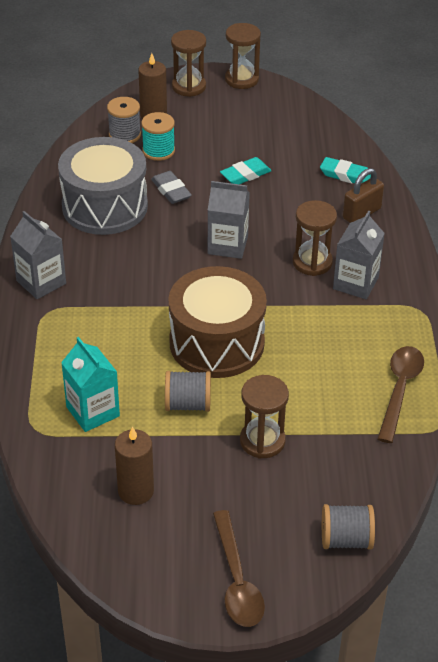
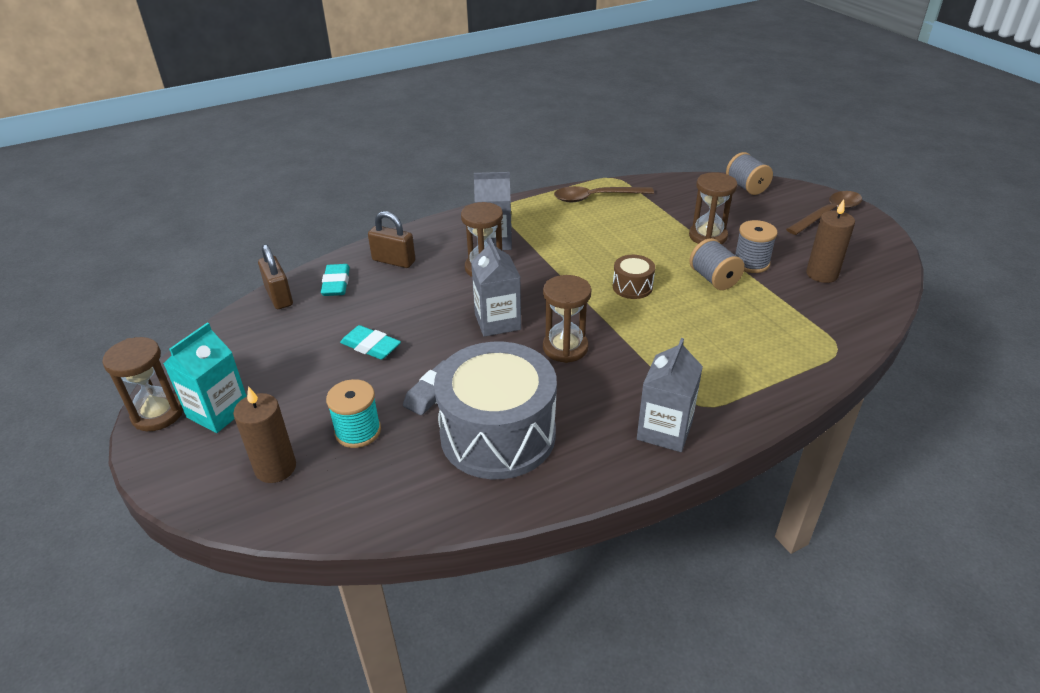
camera: 115 degrees left, 5 degrees down
turquoise carton [61,337,120,432] -> turquoise carton moved to [163,323,247,433]
grey spool [107,97,141,143] -> grey spool moved to [735,220,778,273]
brown drum [168,266,267,378] -> brown drum [613,255,655,299], size x0.43
brown hourglass [171,30,206,97] -> brown hourglass moved to [543,275,591,363]
none -> brown padlock [258,244,293,309]

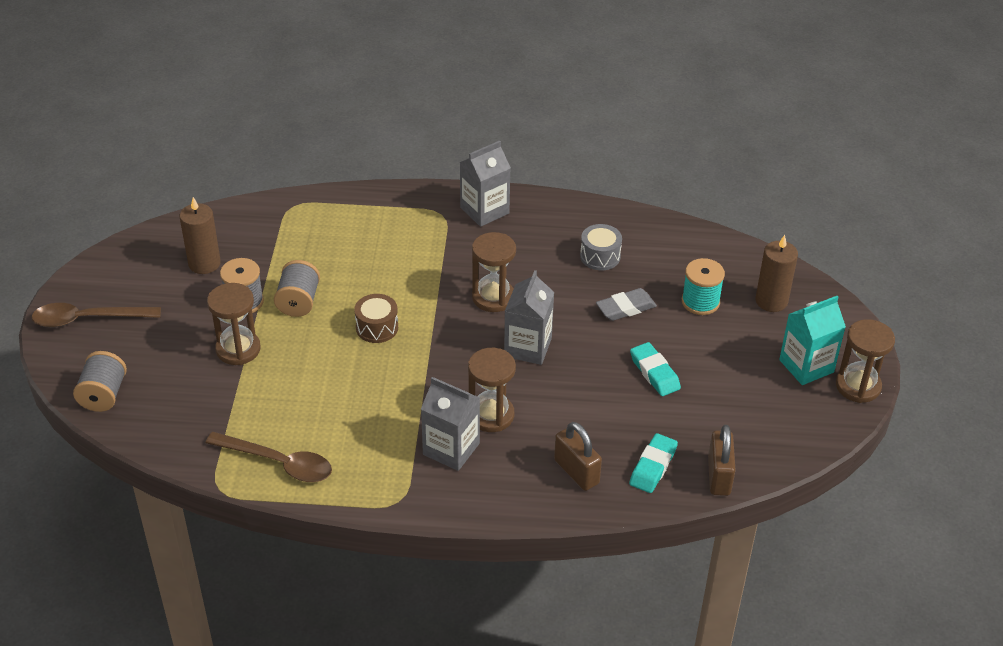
camera: 150 degrees left, 5 degrees up
grey drum [434,342,557,479] -> grey drum [580,224,622,270], size x0.43

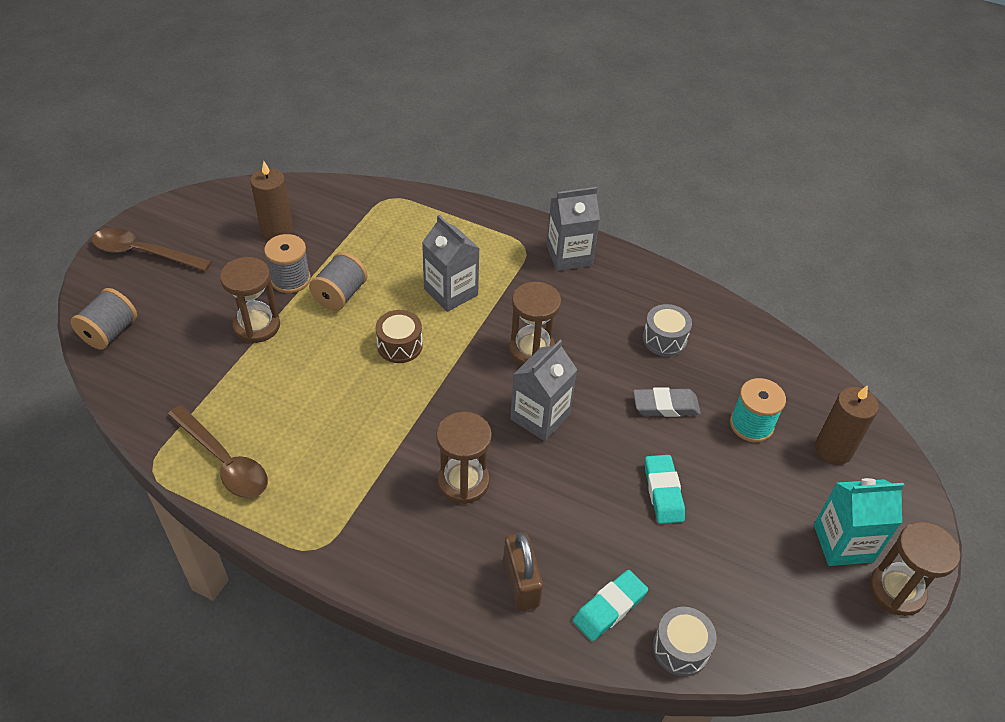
camera: 20 degrees right, 5 degrees up
grey carton [421,377,480,471] -> grey carton moved to [422,215,480,312]
brown padlock [708,425,736,496] -> grey drum [653,607,717,676]

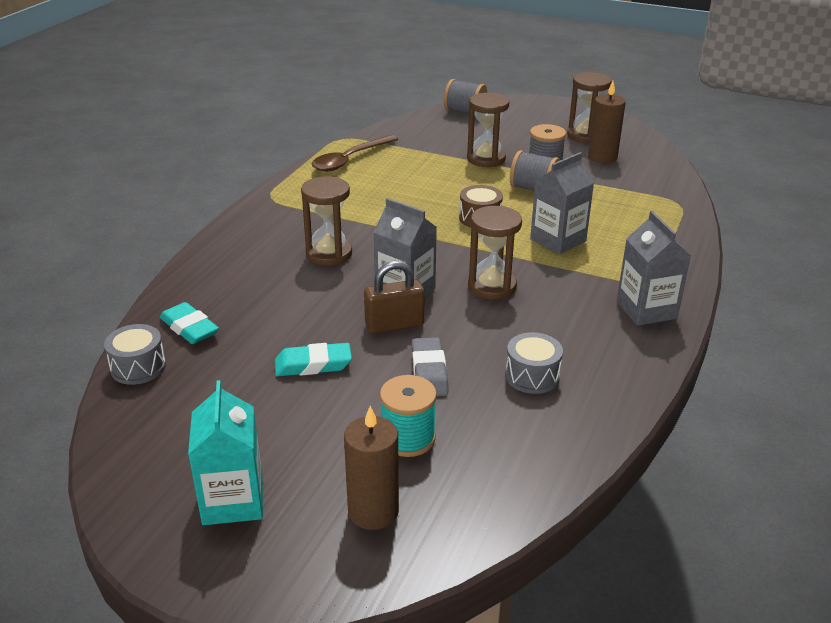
camera: 90 degrees right, 15 degrees down
brown spoon [91,228,212,271] -> none
brown padlock [503,532,543,611] -> brown padlock moved to [364,261,425,334]
brown hourglass [869,522,960,616] -> brown hourglass moved to [567,72,612,144]

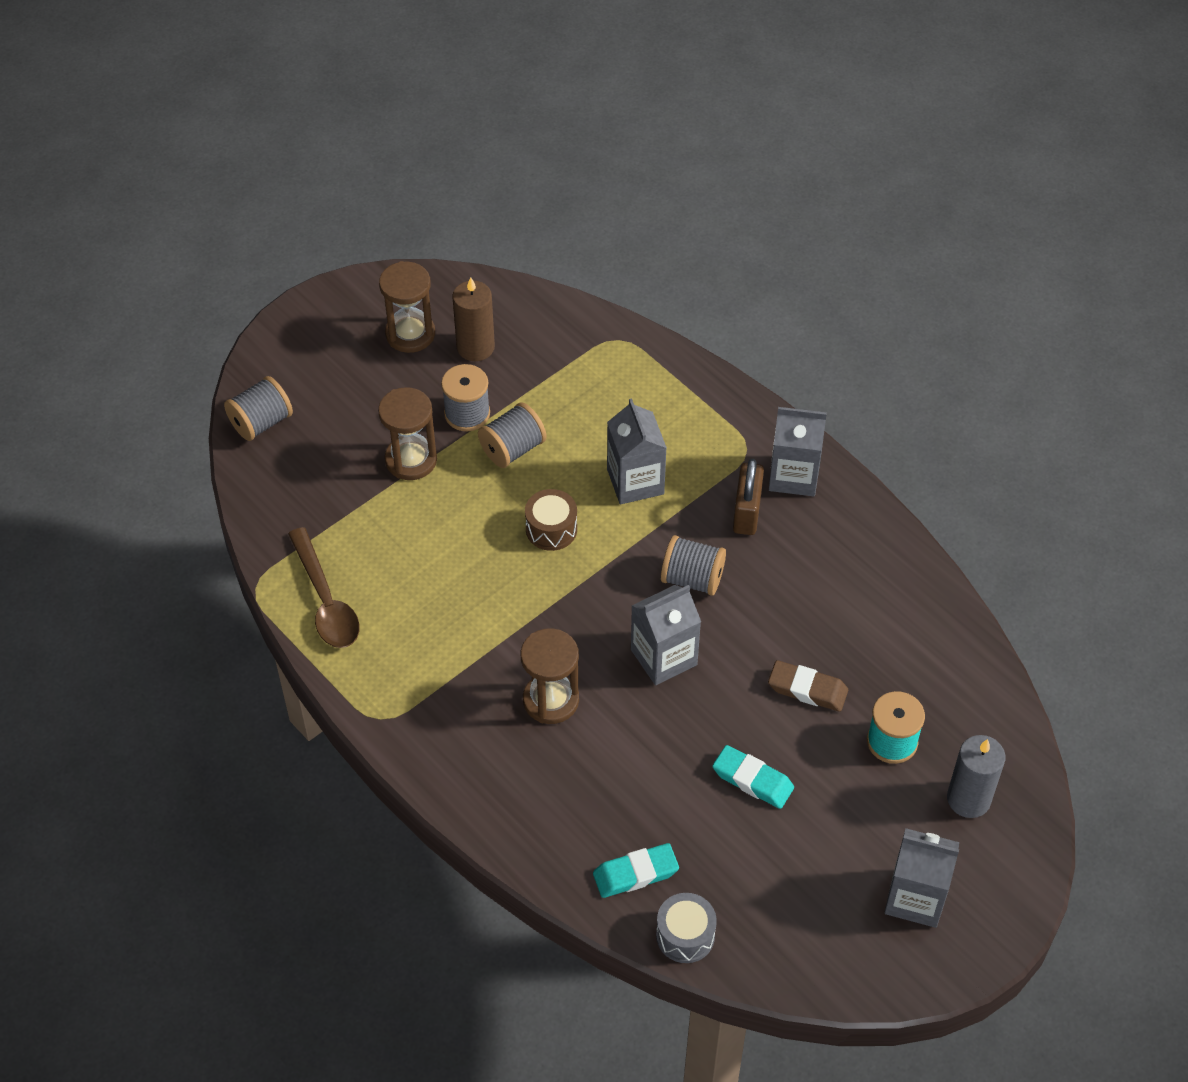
camera: 65 degrees left, 20 degrees up
turquoise carton [188,380,263,525] -> grey carton [884,828,959,928]
turquoise eraser [275,343,352,376] -> turquoise eraser turned 75 degrees counterclockwise [712,745,794,809]
brown candle [344,406,399,530] -> grey candle [947,735,1006,818]
brown padlock [364,261,425,334] -> brown padlock moved to [733,459,764,535]
grey eraser [411,337,448,396] -> brown eraser [768,660,848,712]
brown hourglass [468,206,522,300] -> grey spool [661,535,726,596]
grey drum [505,332,563,394] -> none

